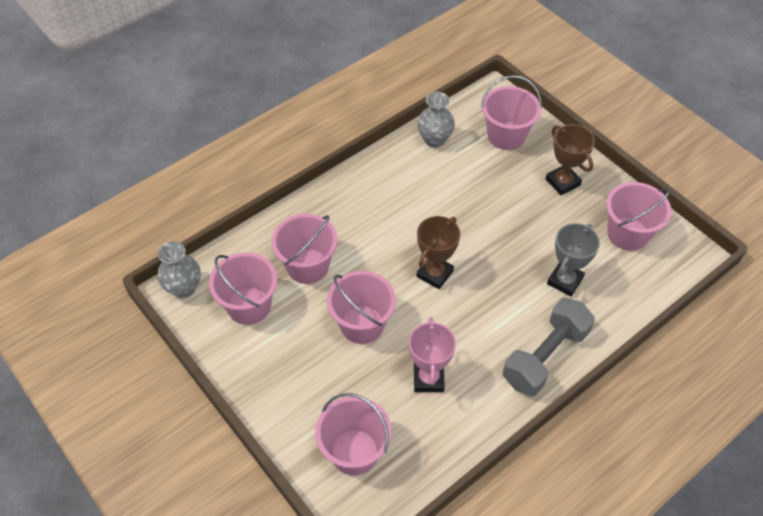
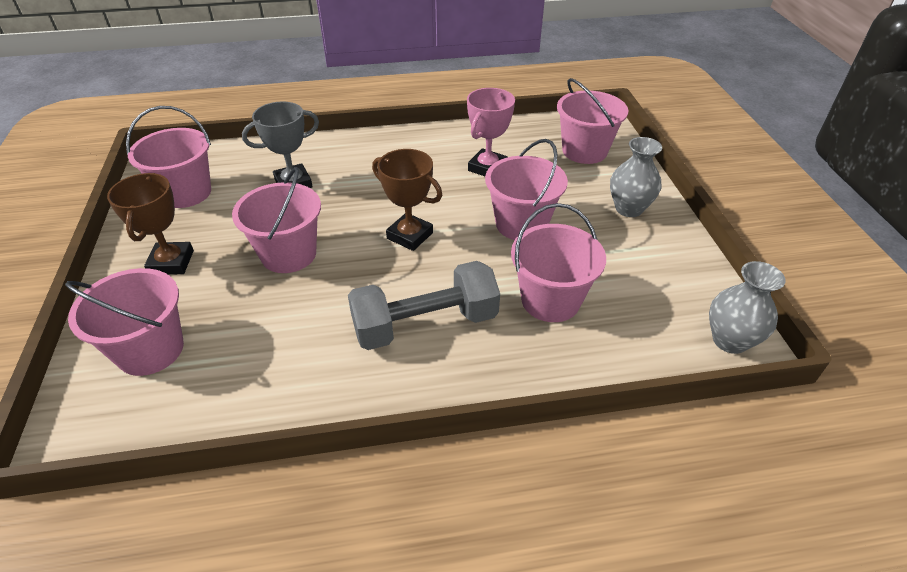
camera: 150 degrees left, 10 degrees down
pink bucket [209,253,277,325] -> pink bucket moved to [232,167,321,273]
grey vase [417,92,455,148] -> grey vase moved to [610,137,662,217]
brown trophy [417,216,460,289] -> brown trophy turned 60 degrees clockwise [372,149,442,251]
grey dumbbell [503,298,595,396] -> grey dumbbell moved to [348,261,500,350]

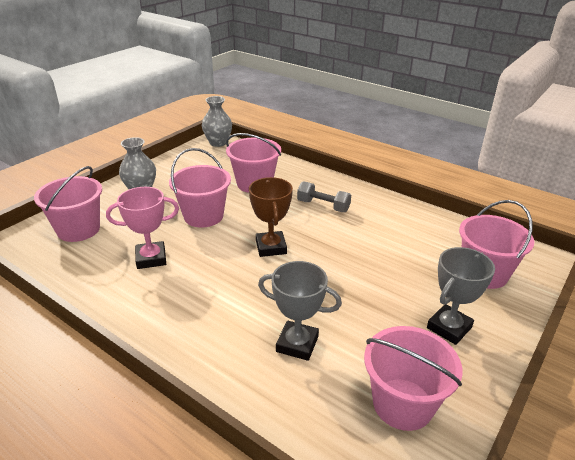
camera: 135 degrees left, 10 degrees down
brown trophy [107,173,194,275] -> grey trophy [427,247,495,345]
pink bucket [232,167,321,273] -> none
grey dumbbell [348,261,500,350] -> grey dumbbell [297,181,351,212], size x0.59

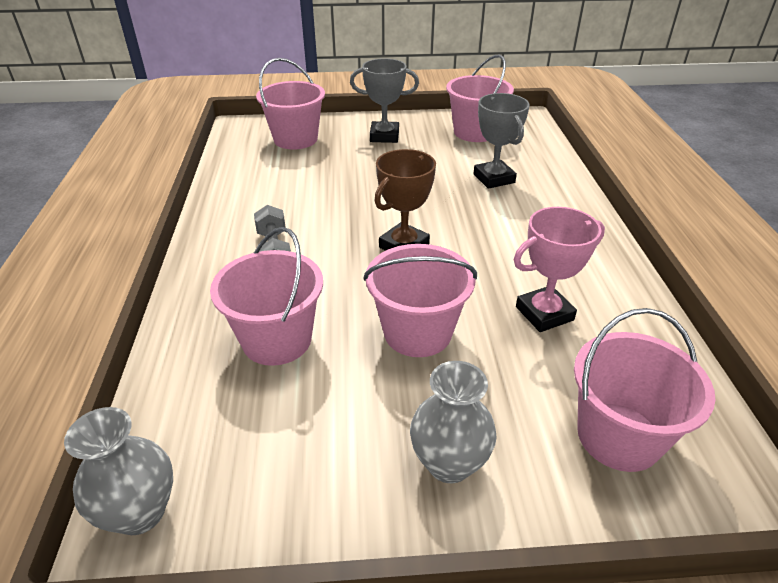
camera: 130 degrees left, 5 degrees up
pink trophy [106,187,179,269] -> pink trophy turned 60 degrees counterclockwise [514,207,605,332]

